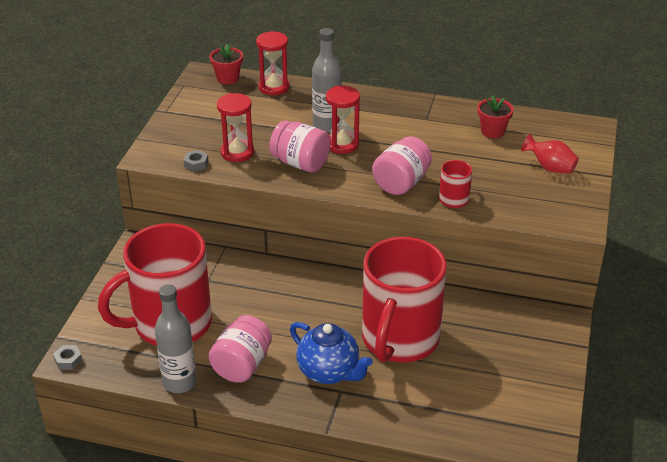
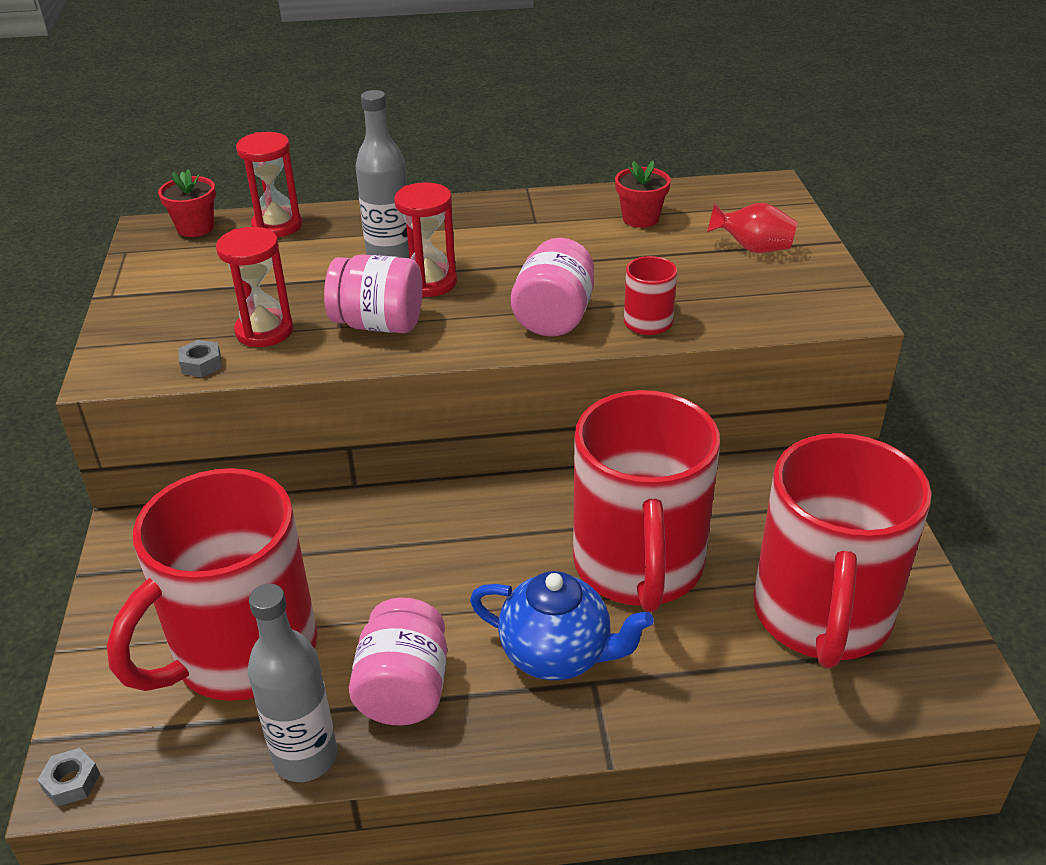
camera: 20 degrees left, 0 degrees up
none -> red mug [754,433,931,668]

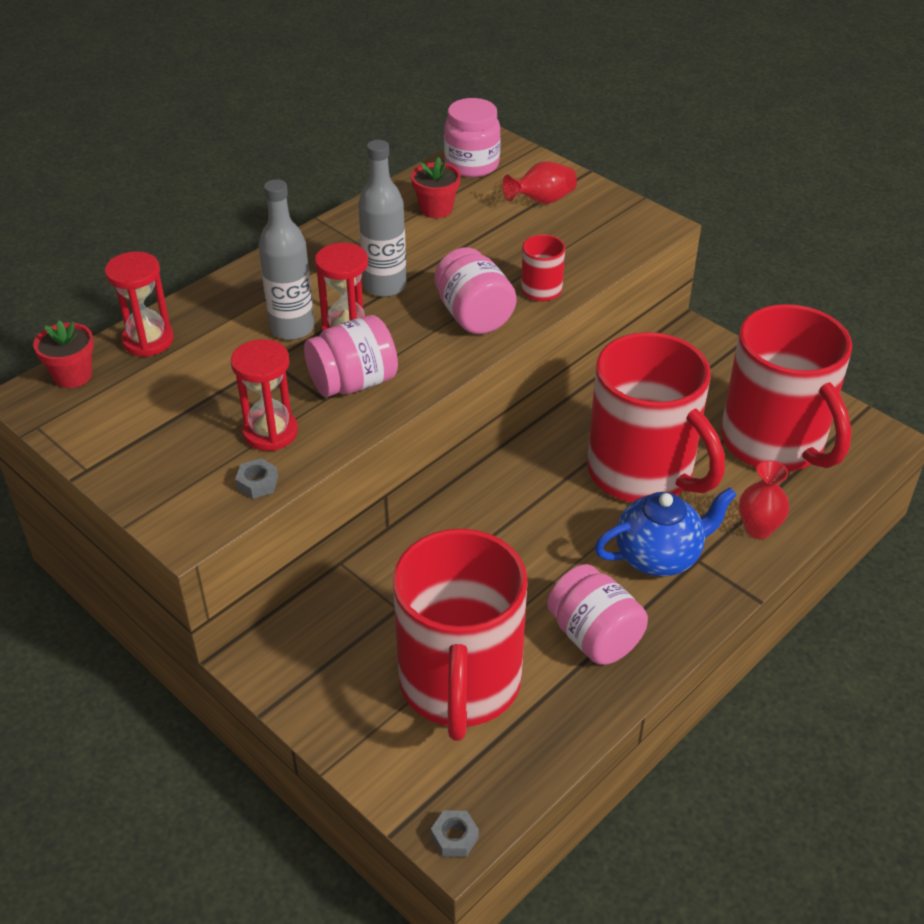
camera: 40 degrees left, 5 degrees up
grey bottle [248,584,337,782] -> grey bottle moved to [358,140,407,297]
none -> pink jar [444,98,501,177]
none -> red vase [739,460,789,539]

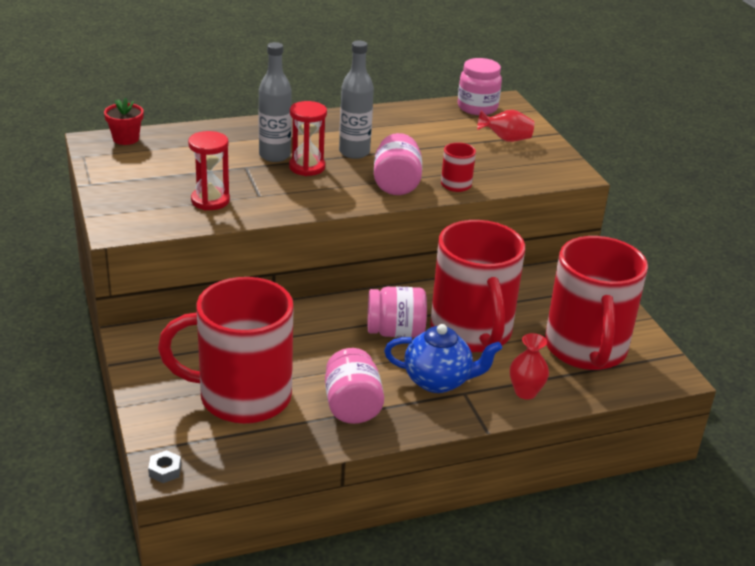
camera: 25 degrees right, 10 degrees down
red hourglass [105,251,174,357] -> none
grey nut [235,458,278,499] -> none
pink jar [304,315,398,397] -> pink jar moved to [368,286,427,338]
red mug [393,529,528,741] -> red mug turned 60 degrees clockwise [158,277,294,424]
red flower pot [411,157,461,218] -> none

